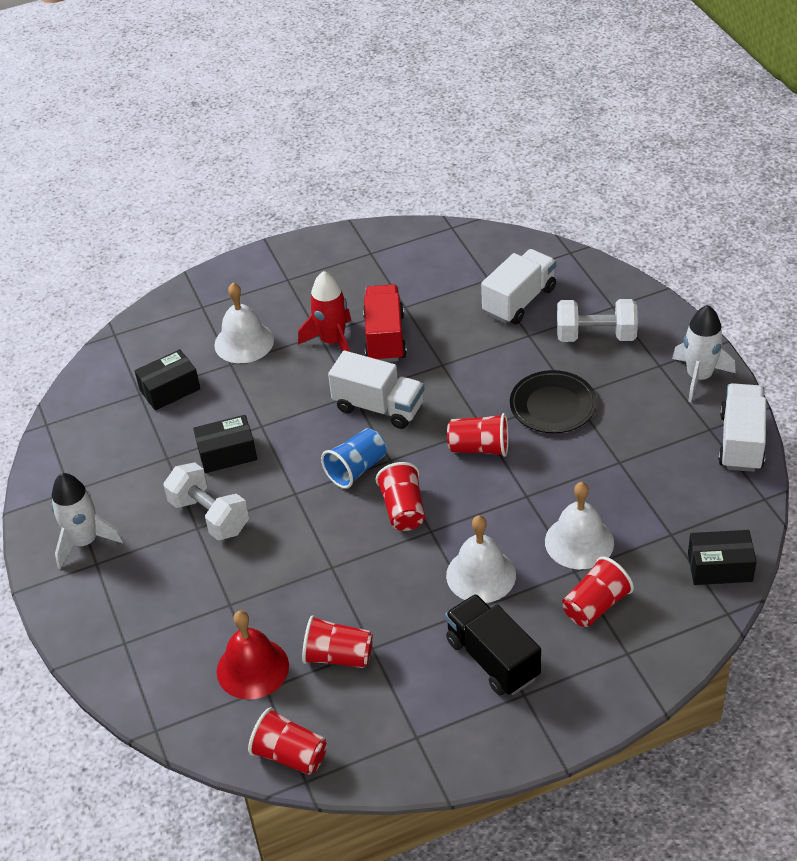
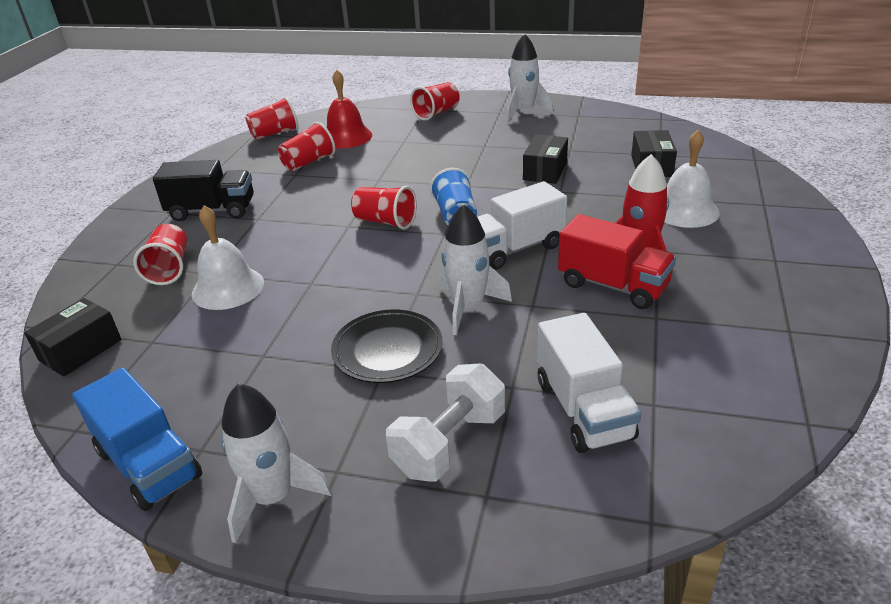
camera: 125 degrees right, 10 degrees down
white dumbbell [164,462,249,540] -> none
white bell [446,515,516,603] -> none
red cup [447,413,509,457] -> red cup moved to [410,82,460,121]
white truck [718,383,766,472] -> blue truck [72,368,202,511]
none -> white rocket [438,204,512,335]

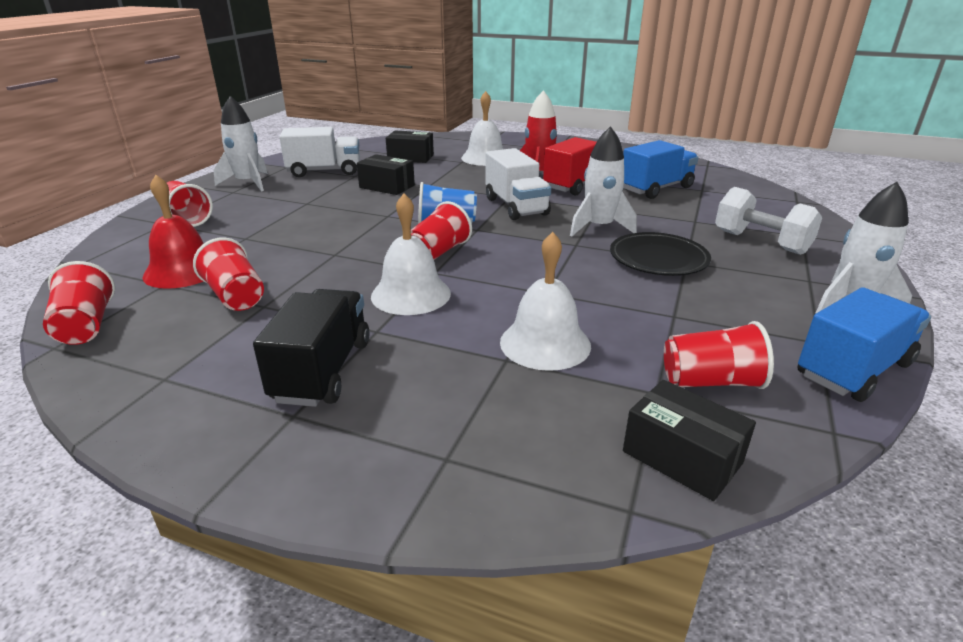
camera: 85 degrees left, 5 degrees down
red cup [133,224,188,285] -> red cup moved to [664,321,774,389]
white truck [537,313,641,453] -> white truck moved to [279,127,360,177]
none -> white bell [371,194,451,315]
none -> blue truck [623,140,699,199]

